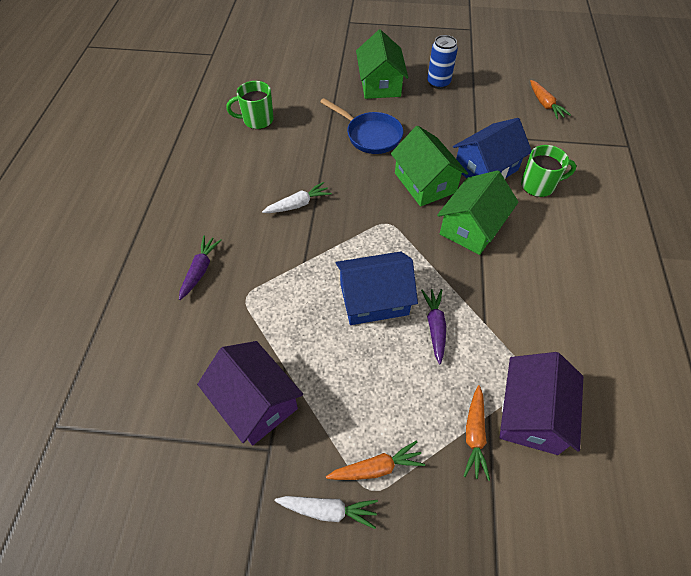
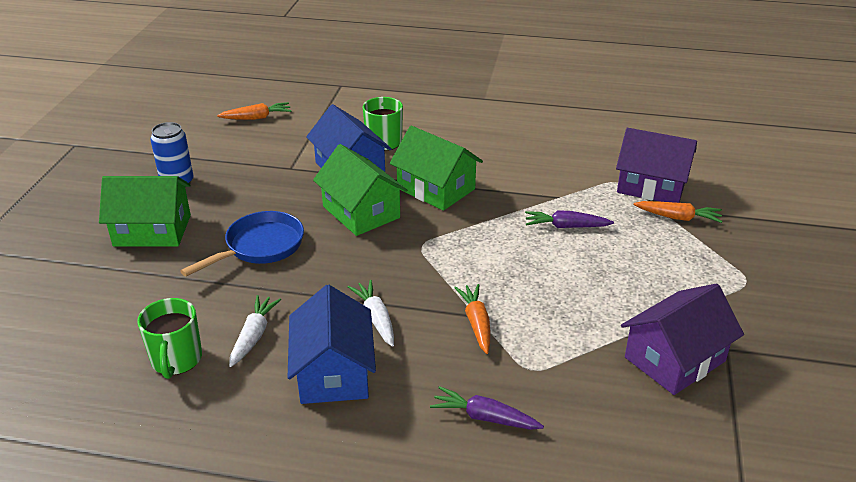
camera: 85 degrees left, 20 degrees down
white carrot [275,496,378,529] -> white carrot moved to [229,295,281,367]
orange carrot [326,440,425,480] -> orange carrot moved to [454,284,491,354]
blue house [336,251,418,325] -> blue house moved to [287,285,376,404]
green house [391,126,468,207] -> green house turned 75 degrees clockwise [313,144,407,236]

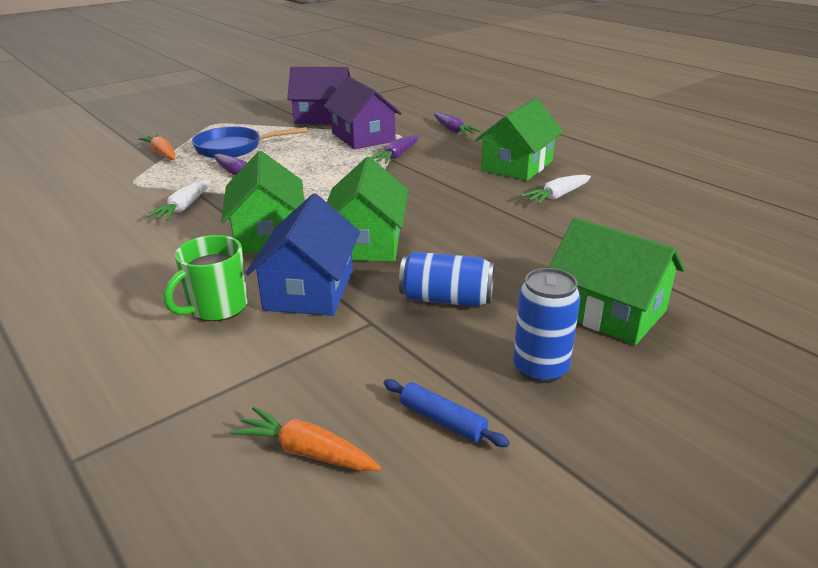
camera: 140 degrees left, 5 degrees down
green mug [137,298,202,379] -> none
blue pan [180,211,304,276] -> blue pan moved to [192,127,307,158]
blue house [287,285,376,404] -> green house [475,98,563,181]
white carrot [348,280,394,347] -> white carrot moved to [146,180,210,221]
orange carrot [454,284,491,354] -> purple carrot [371,135,419,163]
purple house [616,128,697,203] -> purple house moved to [324,76,402,149]
none -> blue rolling pin [384,379,510,447]
none -> blue can [399,252,495,307]

